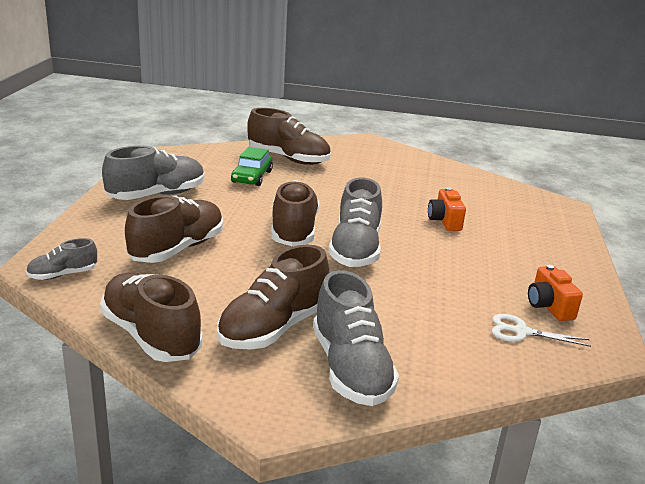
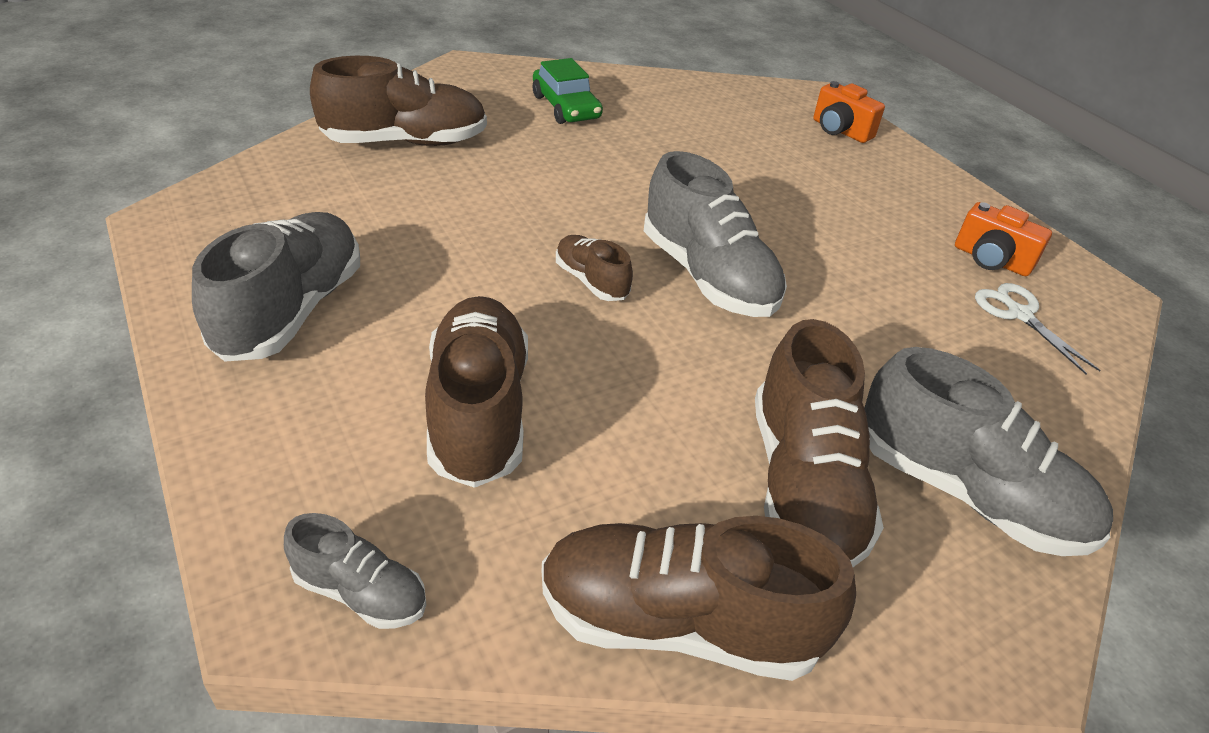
camera: 40 degrees left, 15 degrees up
grey shoe [26,238,97,280] -> grey shoe turned 90 degrees counterclockwise [284,513,426,629]
green car [231,147,273,186] -> green car moved to [533,58,603,124]
brown shoe [271,180,319,246] -> brown shoe [556,235,633,301], size x0.52
orange camera [428,187,466,231] -> orange camera moved to [813,81,885,143]
white scissors [492,314,591,347] -> white scissors turned 90 degrees clockwise [975,283,1101,375]

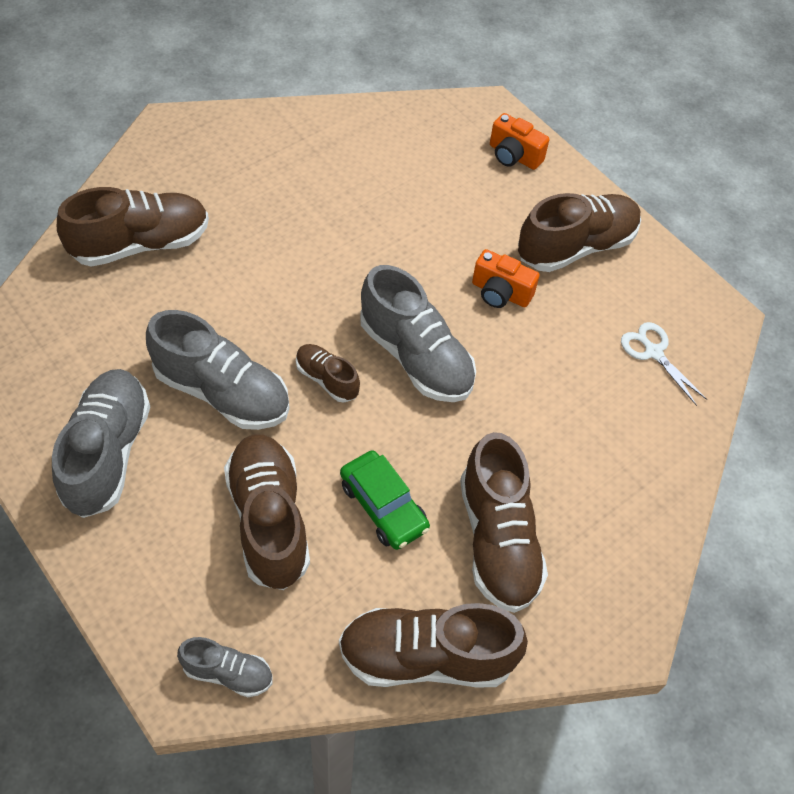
camera: 10 degrees left, 15 degrees up
green car [533,58,603,124] -> green car moved to [340,450,430,550]
grey shoe [864,347,1113,556] -> grey shoe moved to [146,310,289,430]
orange camera [955,202,1052,276] -> orange camera moved to [472,249,540,308]
none -> brown shoe [518,193,641,272]

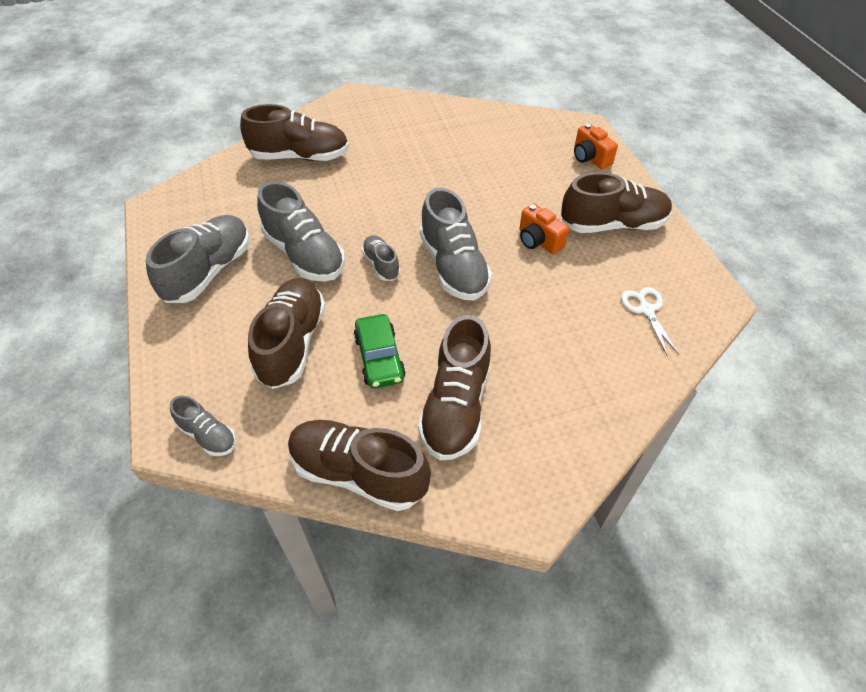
camera: 25 degrees right, 5 degrees down
brown shoe [296,344,360,402] -> grey shoe [362,235,400,281]

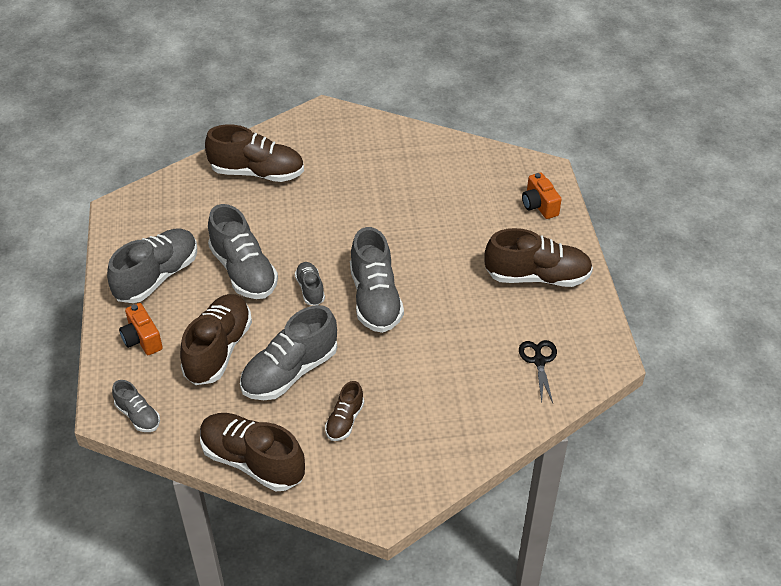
camera: 10 degrees right, 5 degrees down
green car [354,314,406,388] -> grey shoe [240,305,337,400]
brown shoe [418,315,491,460] -> brown shoe [325,381,364,441], size x0.52
orange camera [519,203,569,255] -> orange camera moved to [119,303,163,355]
white scissors [621,287,679,357] -> black scissors [519,340,557,403]

